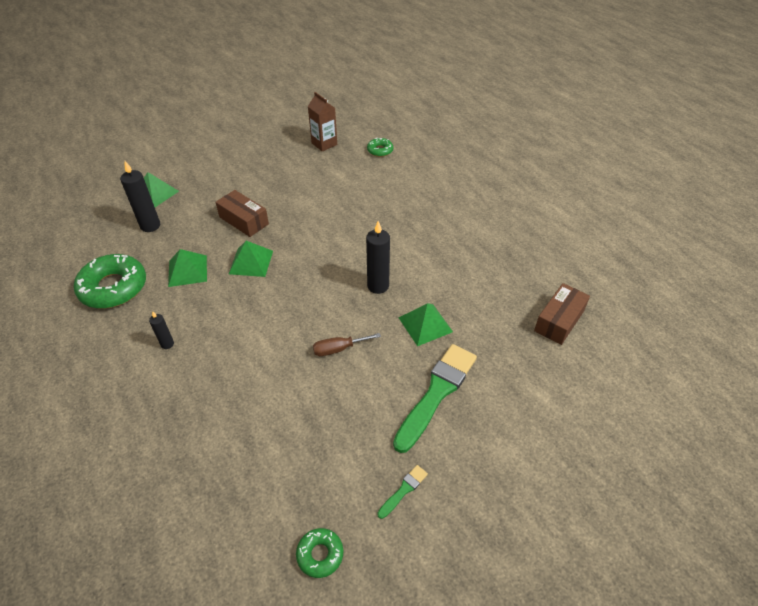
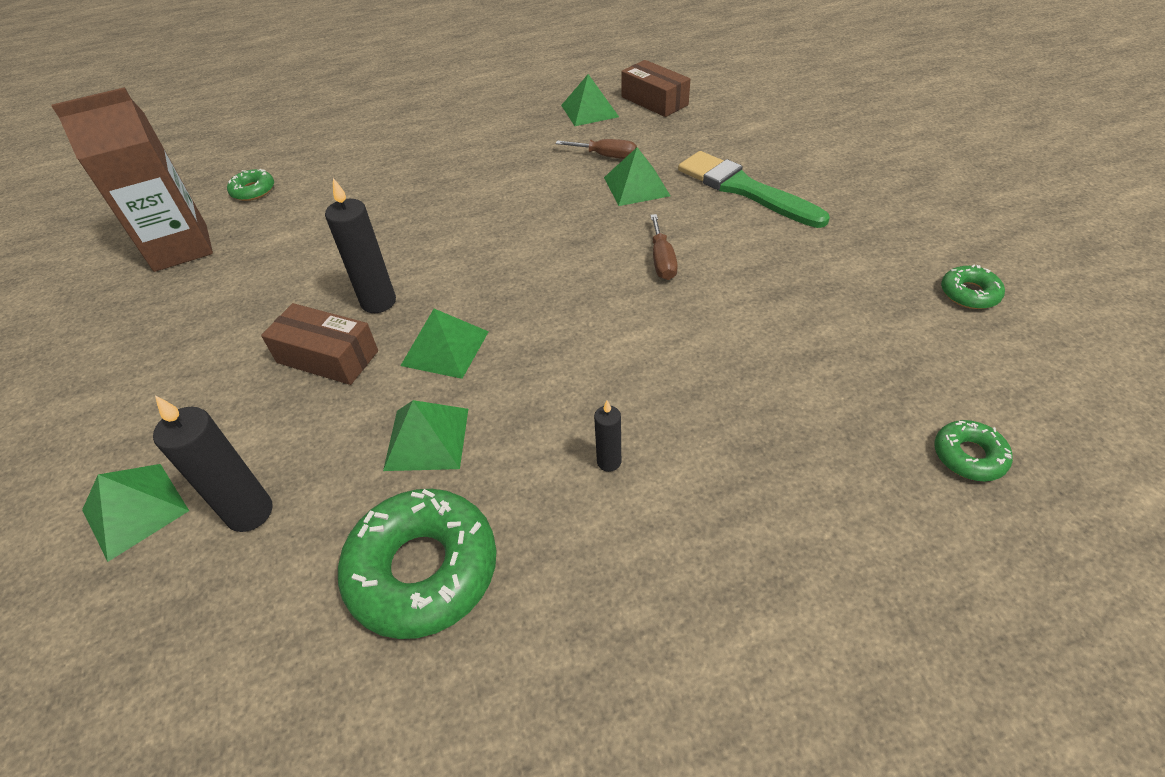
camera: 75 degrees left, 0 degrees up
brown box [215,190,269,237] -> brown box turned 60 degrees clockwise [261,303,378,385]
brown carton [308,92,337,152] -> brown carton [51,87,213,272], size x1.59
black candle [366,221,390,294] -> black candle moved to [325,178,396,313]
green brush [377,465,428,519] -> none
none -> brown screwdriver [556,139,637,159]
none -> green pyramid [561,74,619,126]
none -> green donut [934,420,1013,481]

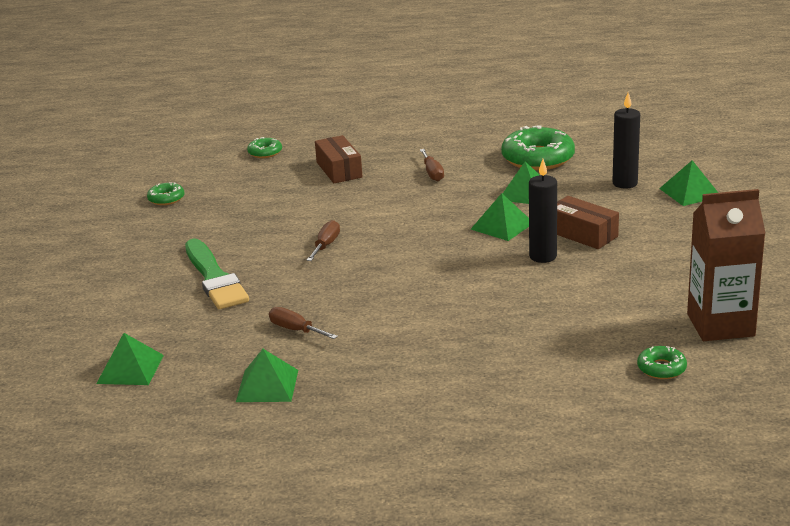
camera: 160 degrees left, 20 degrees down
black candle [594,400,621,472] -> brown screwdriver [420,149,444,181]
green pyramid [604,147,670,206] -> green pyramid moved to [96,333,164,385]
brown box [621,60,690,117] -> brown box moved to [315,135,363,183]

